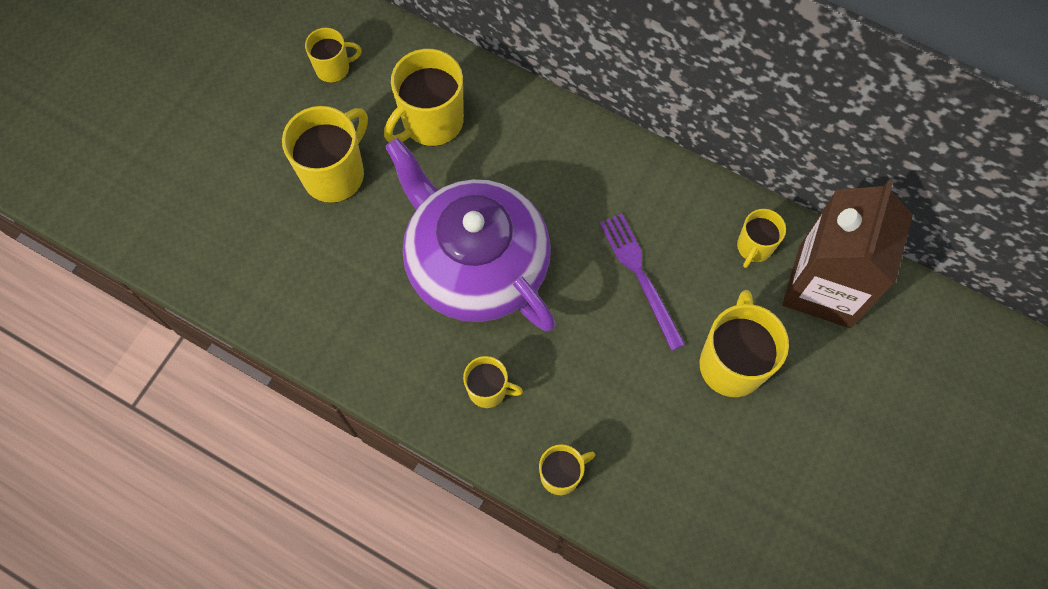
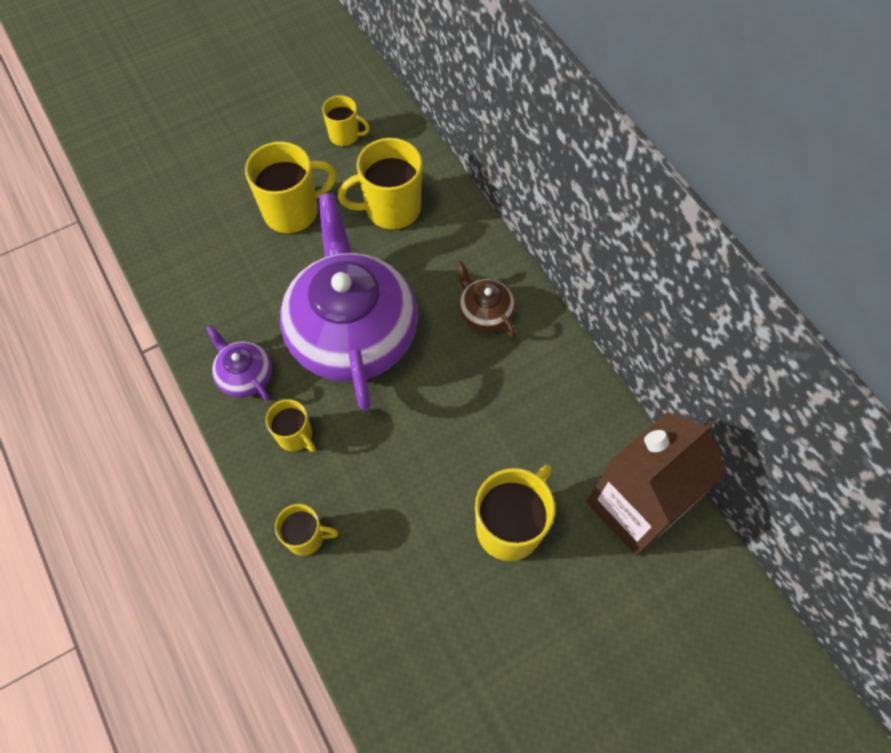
camera: 30 degrees right, 5 degrees down
purple fork [600,213,685,351] -> none
yellow mug [737,209,786,268] -> none
none -> purple teapot [206,325,272,401]
none -> brown teapot [456,261,515,337]

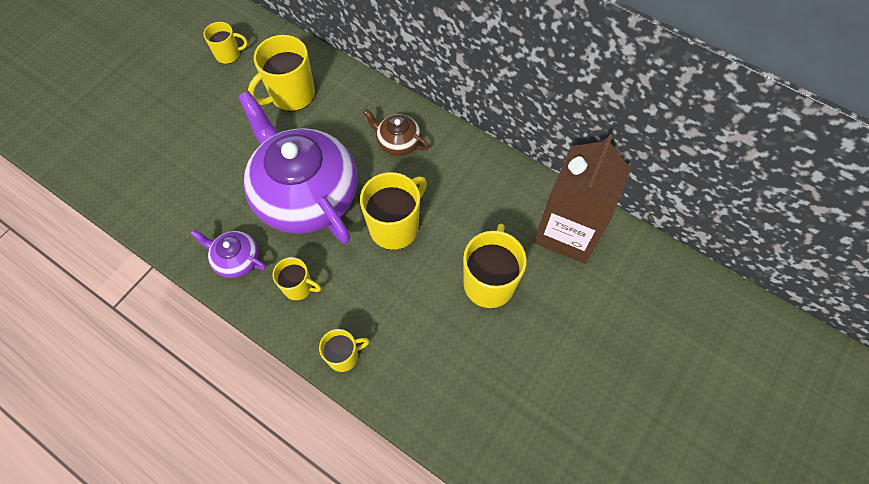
camera: 25 degrees left, 0 degrees up
yellow mug [245,142,336,234] -> yellow mug moved to [360,172,427,250]

